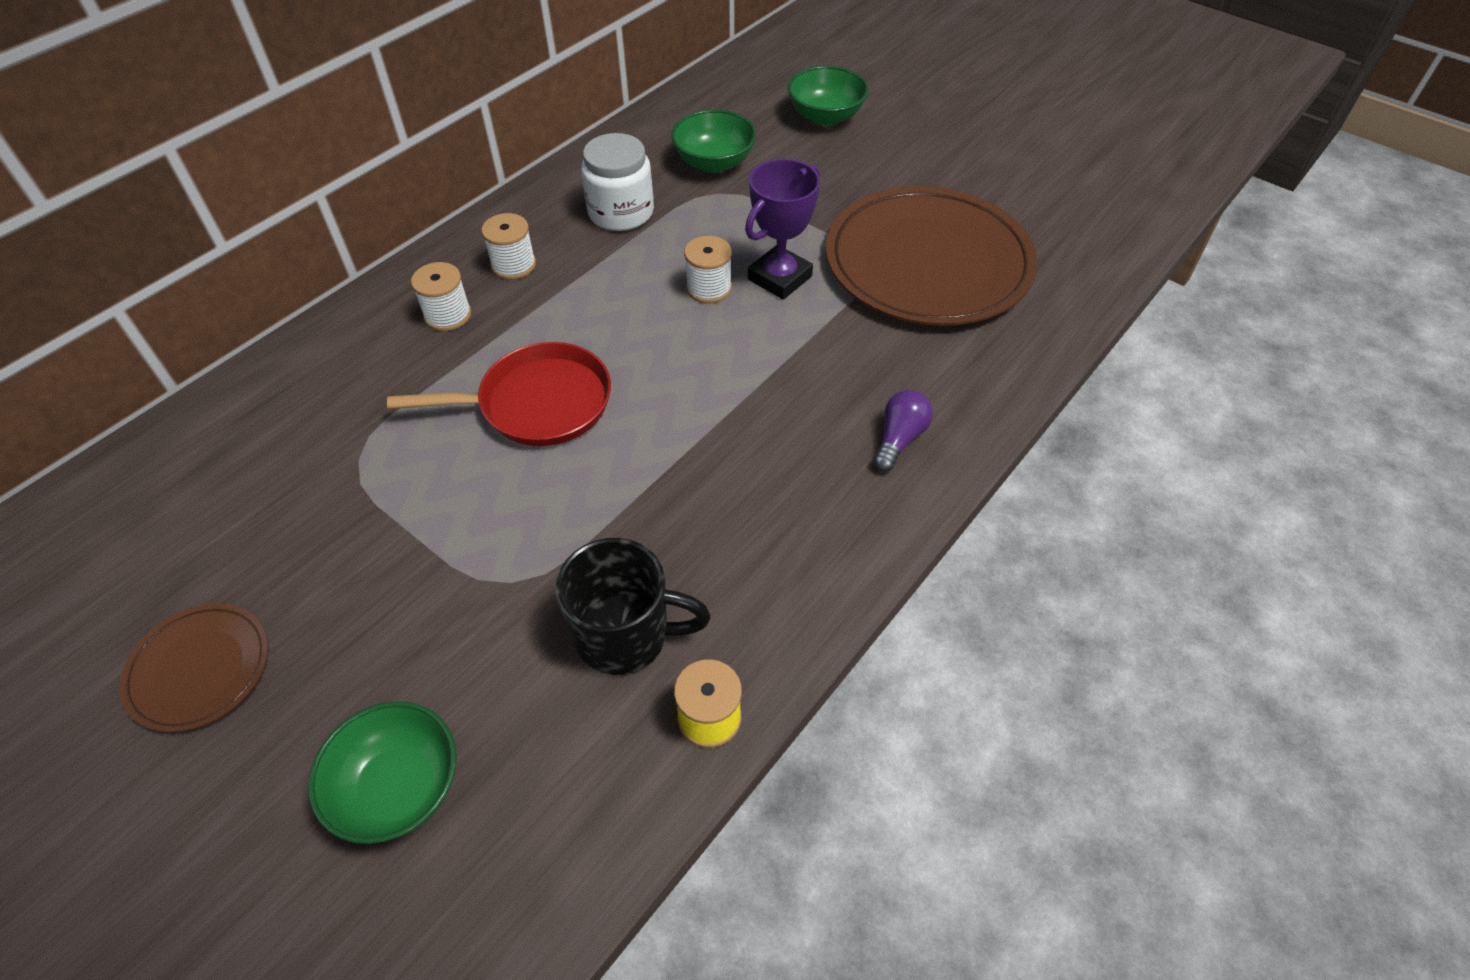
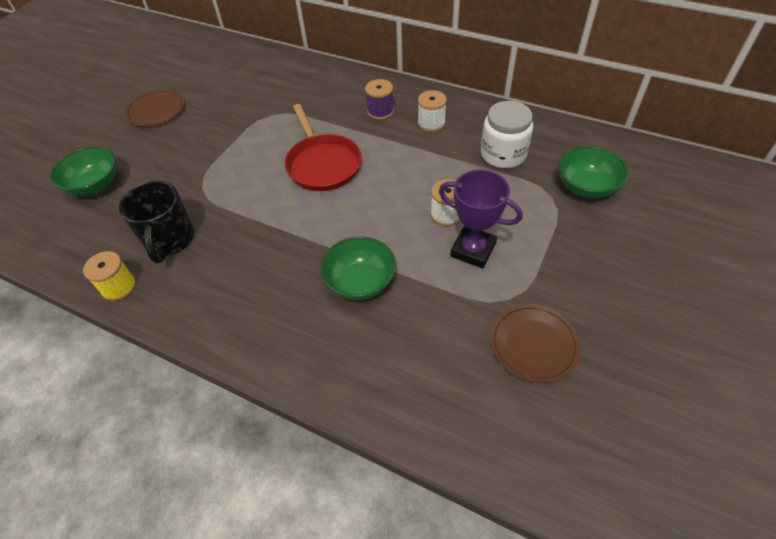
camera: 80 degrees right, 0 degrees up
white spool [411,262,471,331] -> purple spool [365,79,394,120]
green bowl [788,66,869,126] -> green bowl moved to [320,236,396,300]
brown plate [826,186,1038,326] -> brown plate [490,304,580,383], size x0.48
purple light bulb [873,390,933,472] -> none

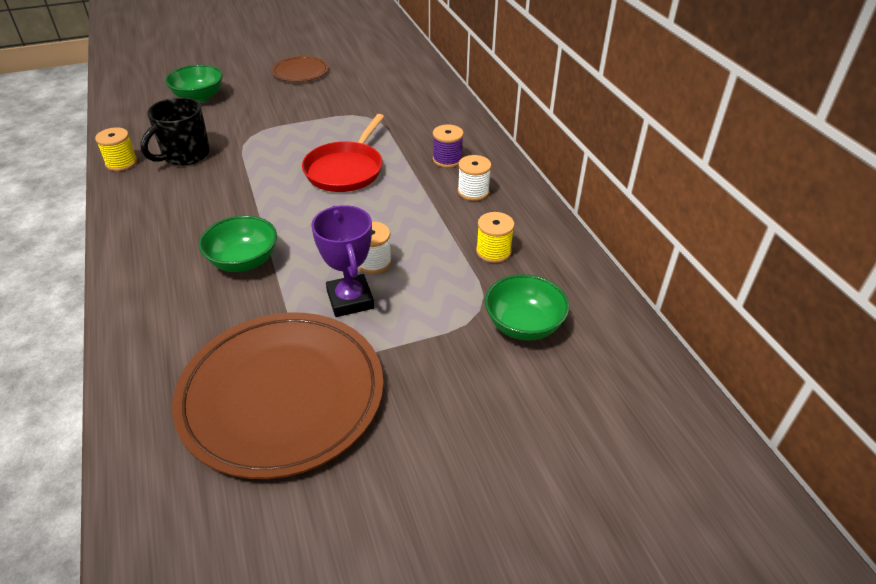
camera: 40 degrees right, 10 degrees down
white jar [481,101,533,168] -> yellow spool [476,212,514,263]
brown plate [490,304,580,383] -> brown plate [172,312,383,479], size x2.07

